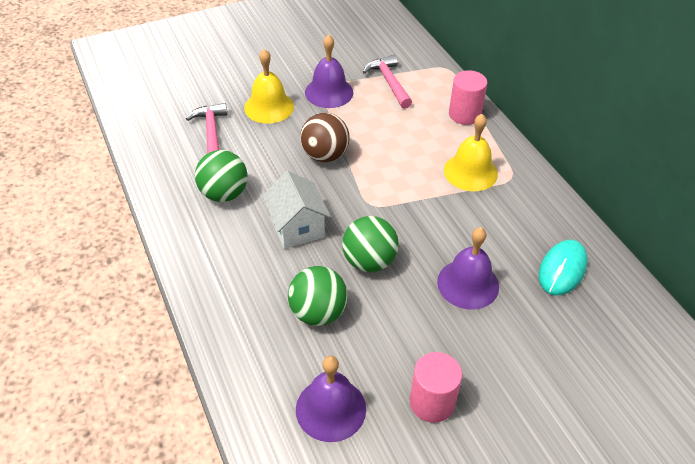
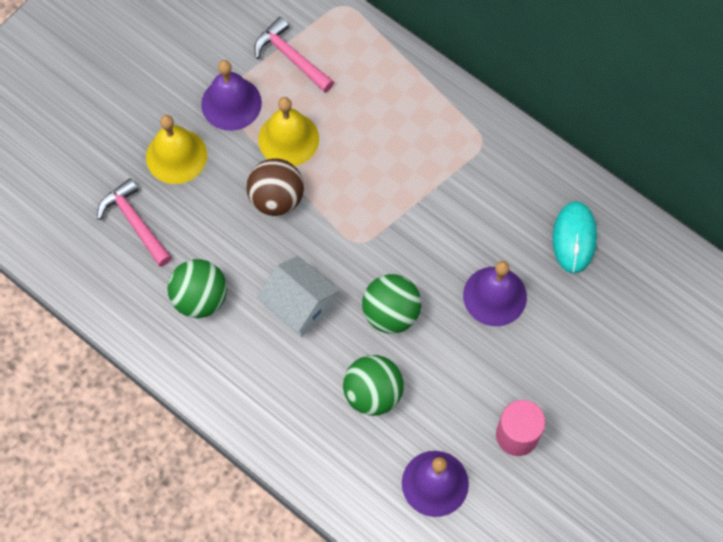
camera: 25 degrees left, 20 degrees up
yellow bell [444,114,498,191] -> yellow bell moved to [258,97,319,166]
pink cylinder [449,70,487,125] -> none

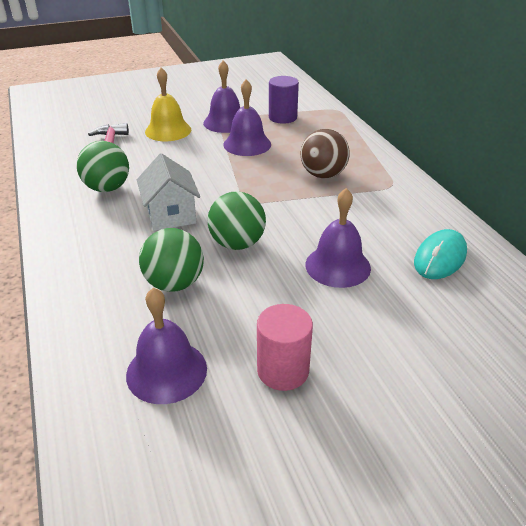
camera: 30 degrees right, 30 degrees down
brown ball [246,158,304,216] -> brown ball moved to [301,129,350,178]
pink hammer [254,17,334,93] -> purple cylinder [269,76,299,124]
yellow bell [258,97,319,166] -> purple bell [223,79,271,156]

